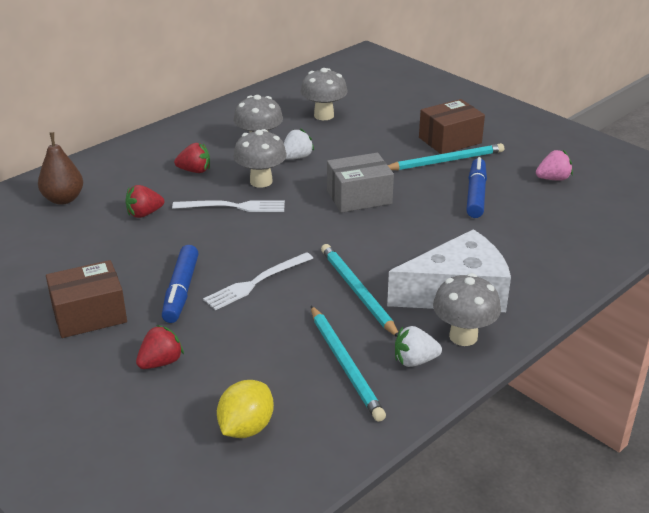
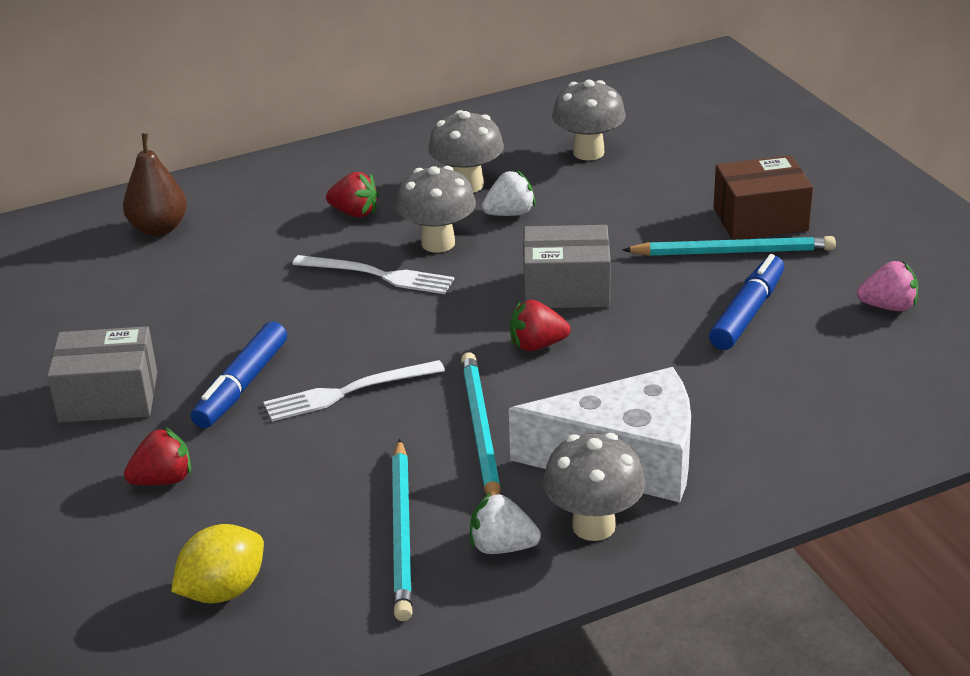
camera: 20 degrees right, 0 degrees up
brown box [46,260,127,338] -> grey box [47,326,157,423]
red strawberry [125,185,164,218] -> red strawberry moved to [510,299,571,351]

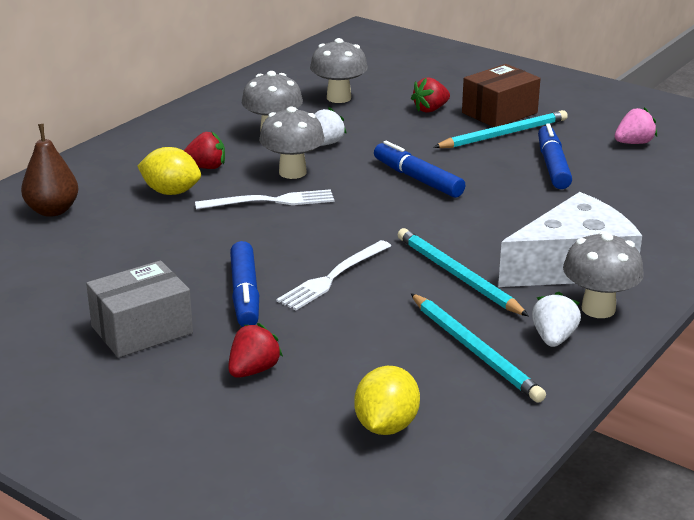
camera: 30 degrees left, 5 degrees down
white strawberry [470,492,541,554] -> white strawberry turned 120 degrees clockwise [532,292,581,347]
red strawberry [510,299,571,351] -> red strawberry moved to [411,77,450,113]
grey box [523,225,611,308] -> blue marker [374,141,466,198]
none -> yellow lemon [138,147,201,195]

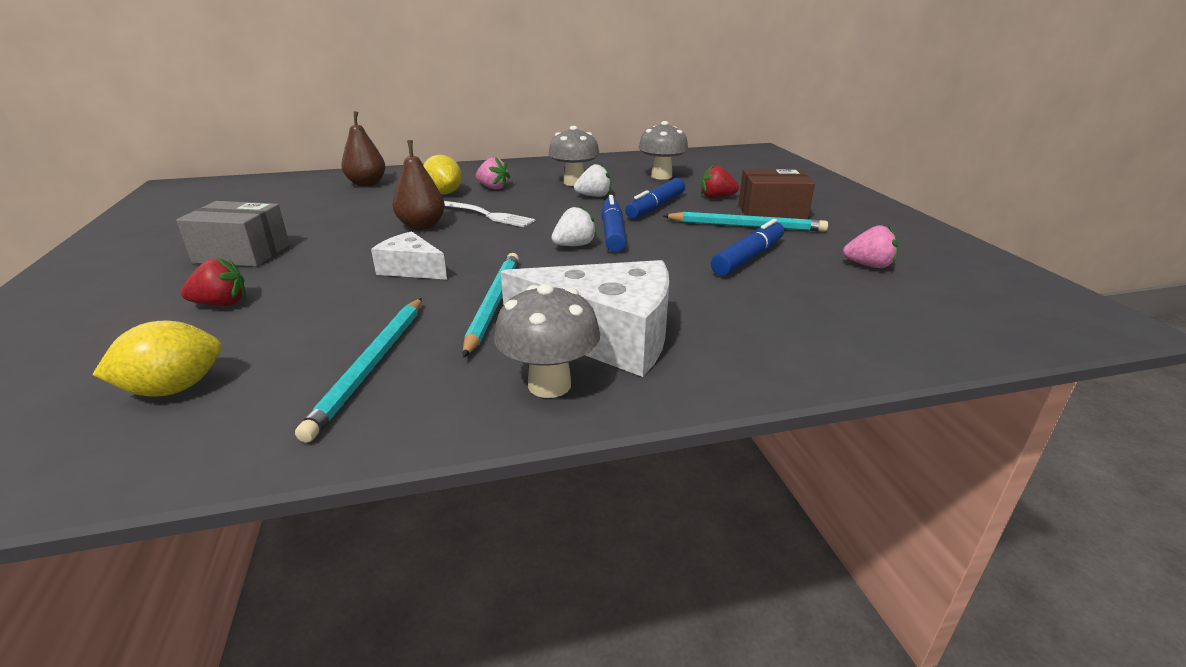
camera: 40 degrees right, 0 degrees up
red strawberry [184,131,225,169] -> pink strawberry [476,157,510,189]
blue marker [230,241,259,327] -> blue marker moved to [625,178,685,219]
grey mushroom [259,106,325,179] -> none
white fork [276,240,391,310] -> white cheese [371,231,447,280]
white strawberry [532,292,581,347] -> white strawberry moved to [551,205,597,246]
none -> brown pear [393,140,445,230]

